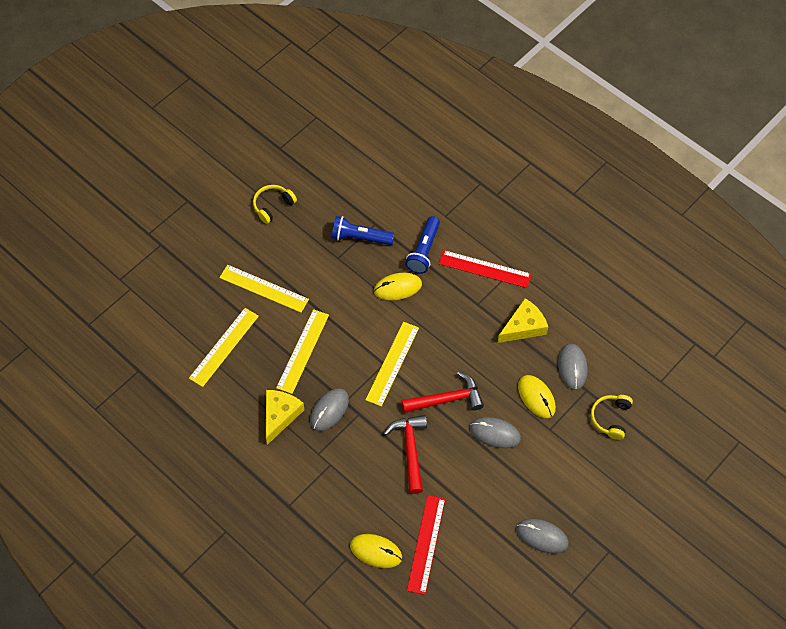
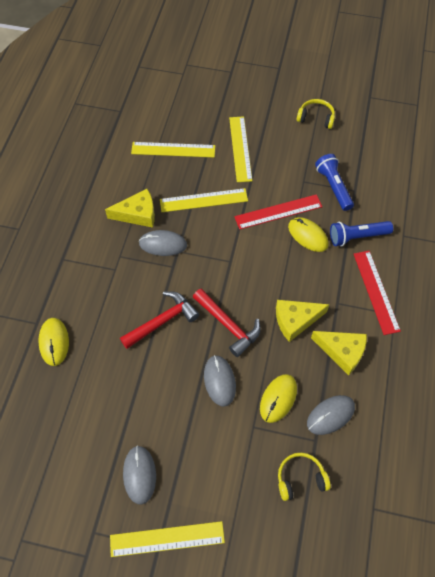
camera: 60 degrees right, 0 degrees up
yellow ruler [365,322,419,407] -> yellow ruler moved to [110,521,225,557]
red ruler [407,495,445,595] -> red ruler moved to [234,194,322,230]
none -> yellow cheese [276,300,330,342]

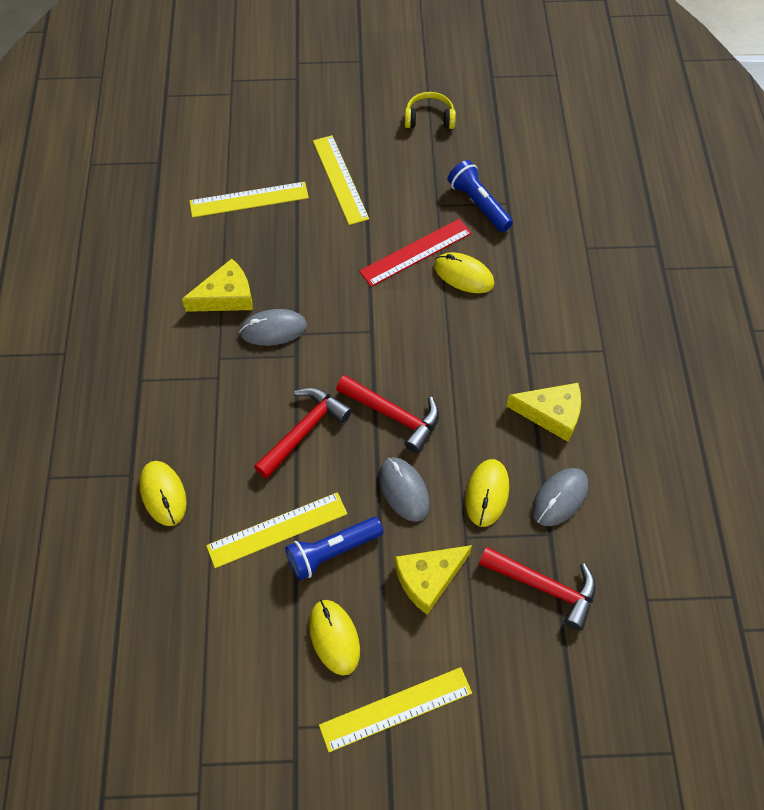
camera: 15 degrees left, 0 degrees up
grey mouse [123,445,156,505] -> yellow mouse [309,600,360,675]
yellow ruler [160,188,248,212] -> yellow ruler moved to [206,492,347,568]
yellow cheese [276,300,330,342] -> yellow cheese moved to [395,545,472,615]
yellow headphones [278,453,331,501] -> red hammer [479,547,596,631]
blue flashlight [330,221,393,246] -> blue flashlight moved to [285,517,384,580]
red ruler [354,251,401,335] -> none

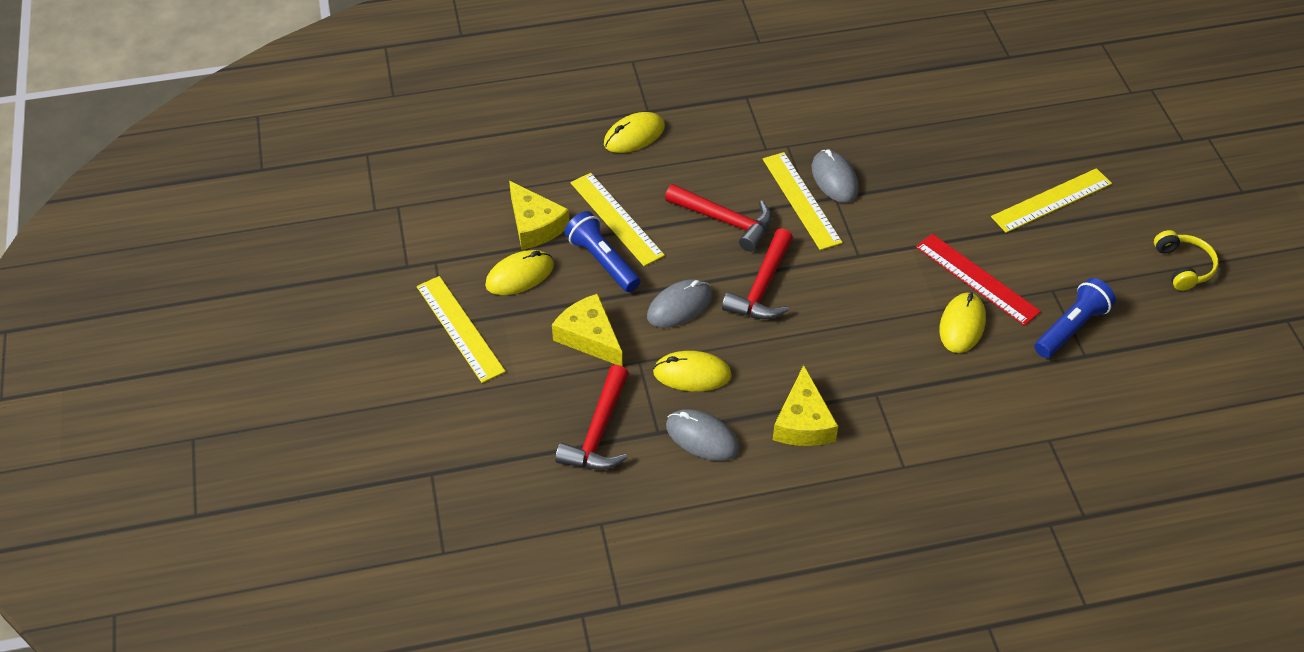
camera: 80 degrees right, 10 degrees down
yellow cheese [182,259,253,312] -> yellow cheese moved to [509,181,569,250]
yellow ruler [190,182,309,218] -> yellow ruler moved to [763,152,843,250]

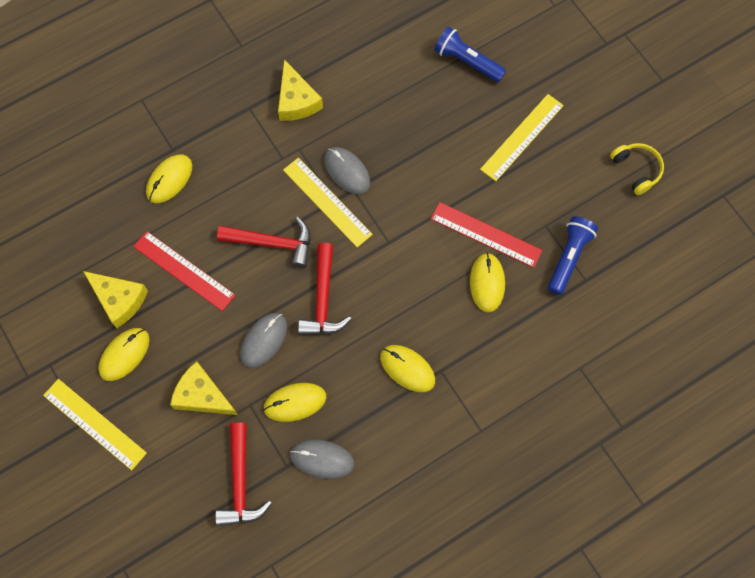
camera: 20 degrees left, 20 degrees up
blue flashlight [564,211,640,292] -> blue flashlight moved to [434,26,506,82]
yellow ruler [571,173,665,266] -> red ruler [133,231,236,311]
yellow cheese [773,365,838,446] -> yellow cheese moved to [278,59,323,121]
none -> yellow mouse [380,345,435,392]

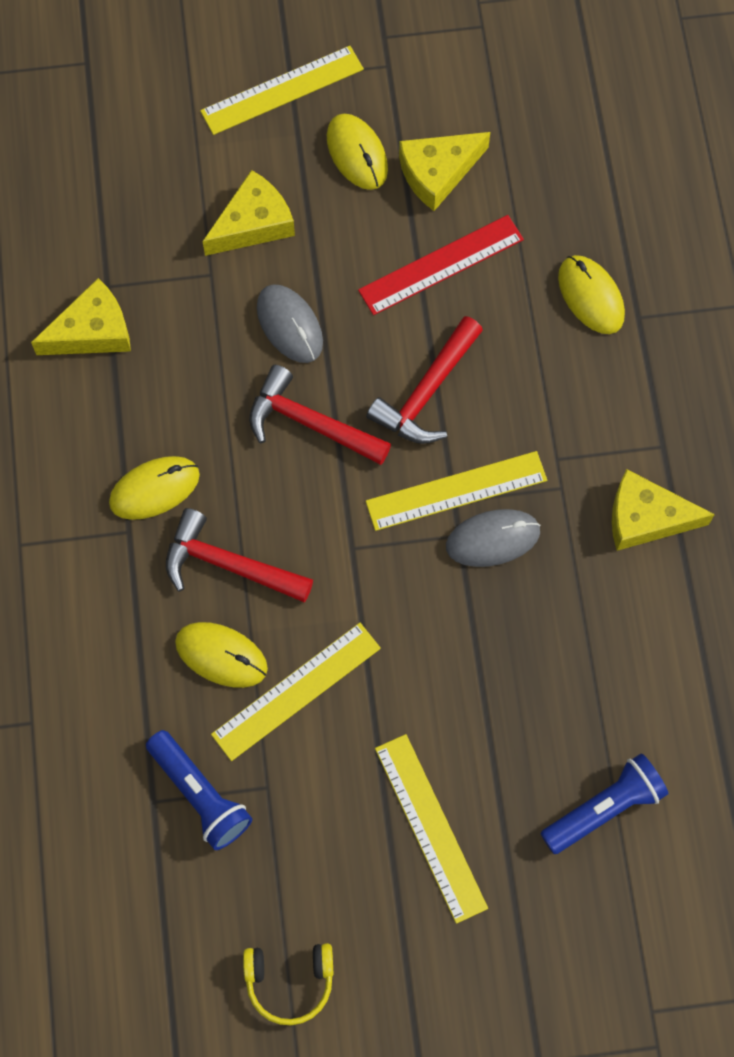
camera: 115 degrees right, 0 degrees up
red hammer [215,422,272,526] -> red hammer moved to [166,508,313,602]
yellow mouse [263,383,326,422] -> none
grey mouse [290,440,354,479] -> yellow cheese [31,278,131,355]
red ruler [431,202,543,268] -> yellow ruler [211,623,381,761]

